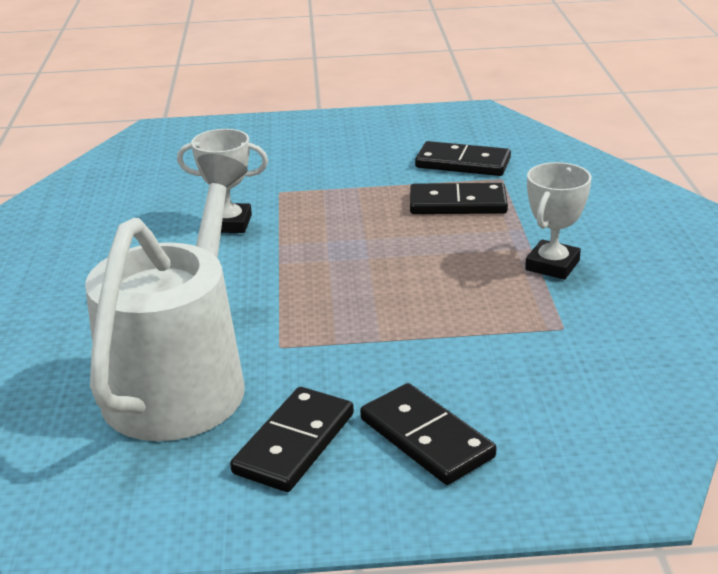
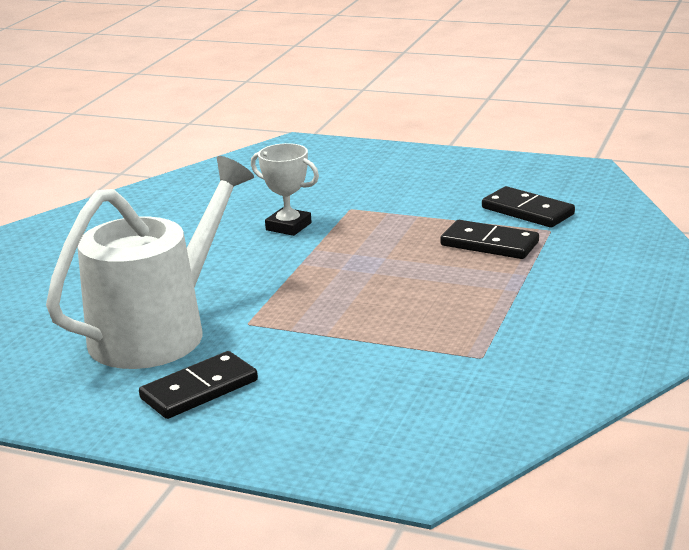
camera: 25 degrees right, 5 degrees down
black domino [360,383,496,485] -> none
white trophy [525,162,591,280] -> none

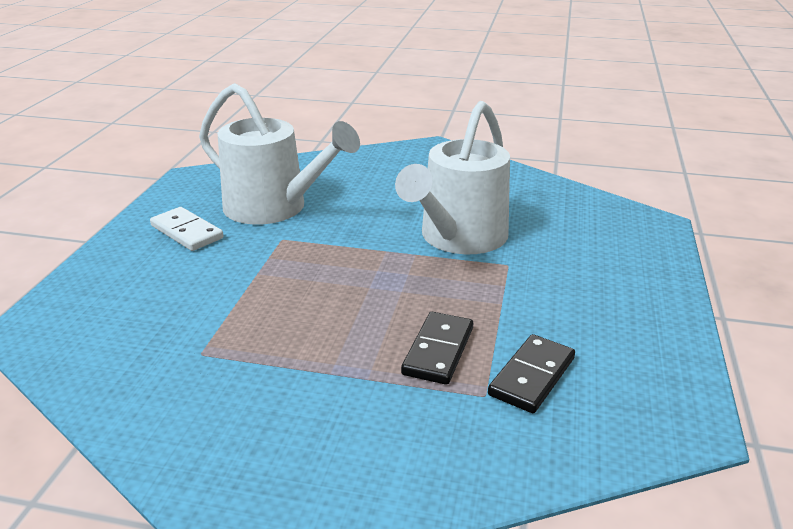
camera: 80 degrees right, 5 degrees up
black domino [139,351,258,419] -> white domino [150,207,223,251]
white trophy [251,143,319,236] -> white watering can [395,101,510,254]

